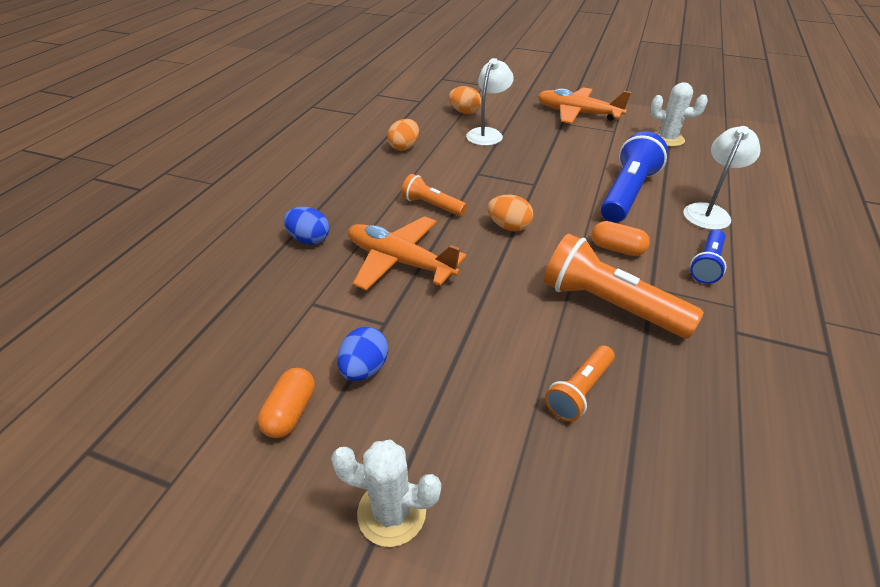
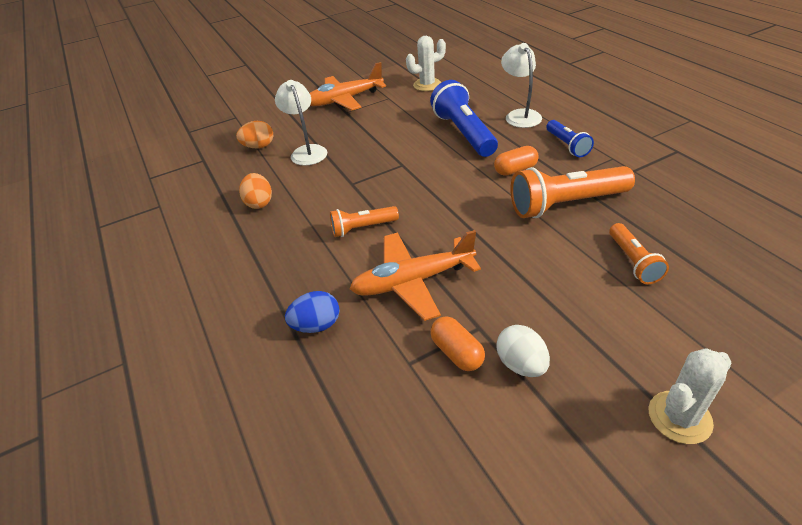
camera: 45 degrees left, 0 degrees up
orange capsule [258,368,315,438] -> orange capsule moved to [430,316,485,371]
blue egg [337,326,388,381] -> white egg [496,325,550,377]
orange egg [487,195,533,232] -> none

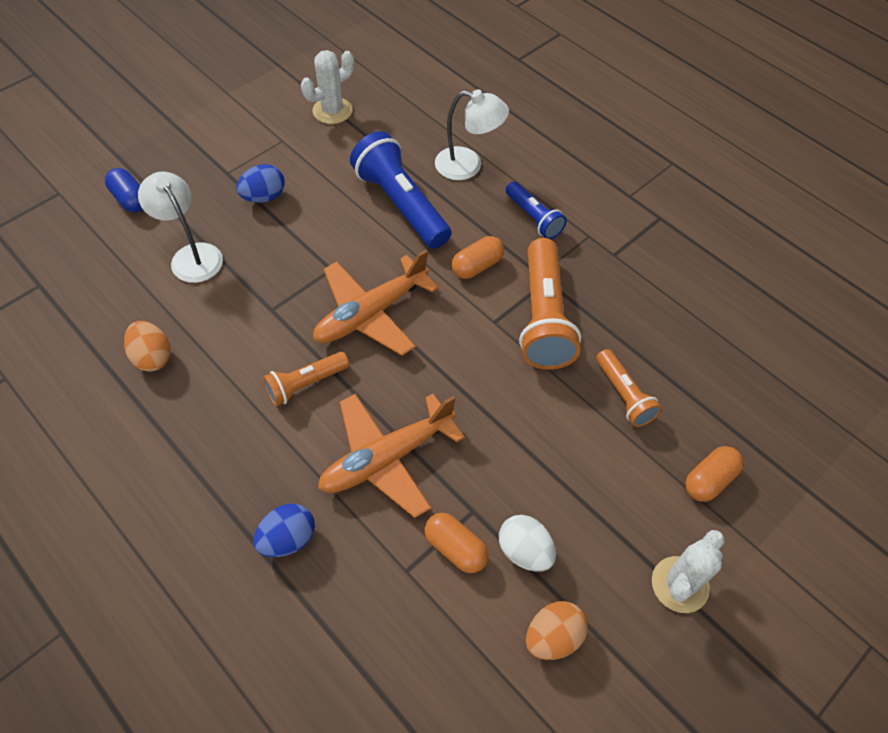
camera: 20 degrees left, 15 degrees up
orange egg [236,121,273,148] -> orange egg moved to [526,601,588,660]
orange plane [310,62,386,110] -> orange plane moved to [313,250,439,356]
white lamp [501,43,542,128] -> white lamp turned 135 degrees clockwise [435,89,509,180]
orange flashlight [510,166,635,218] -> orange flashlight turned 60 degrees counterclockwise [519,238,581,370]
none -> blue capsule [105,168,143,213]
none -> blue egg [236,164,285,203]
none -> orange capsule [685,446,743,502]

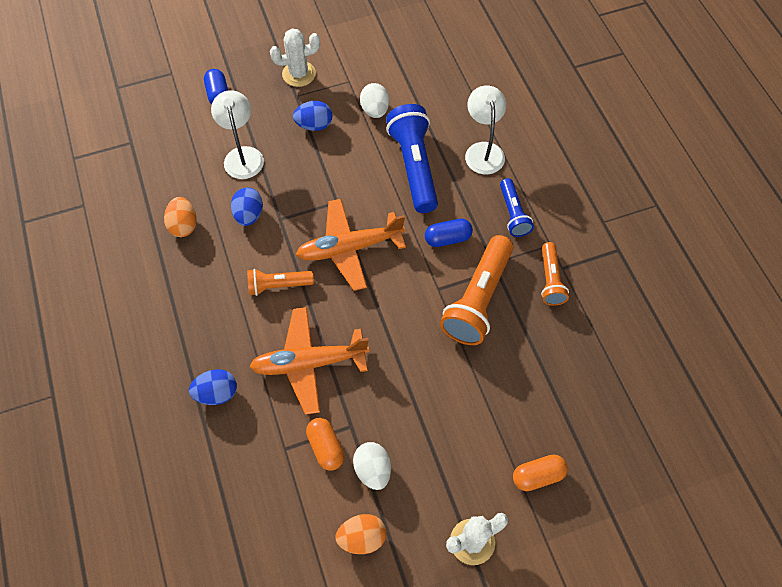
camera: 25 degrees right, 5 degrees up
white cactus [301,50,354,124] -> white cactus moved to [270,28,320,87]
white lamp [435,89,509,180] -> white lamp turned 135 degrees counterclockwise [465,85,506,174]
orange capsule [452,236,504,279] -> blue capsule [425,219,473,247]
orange flashlight [596,349,662,427] -> orange flashlight moved to [541,242,569,306]
none -> blue egg [231,188,263,226]
none -> white egg [360,83,389,118]

